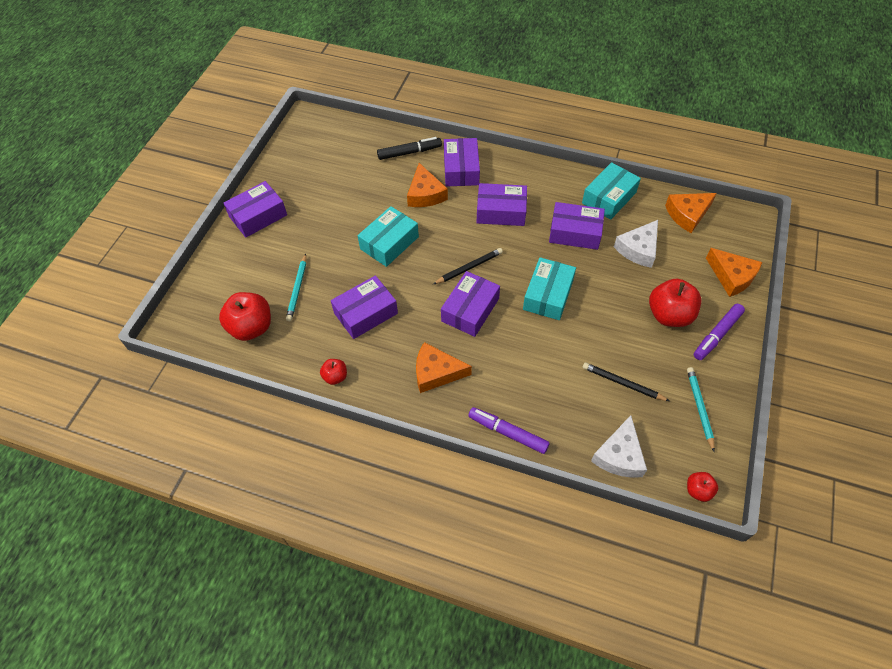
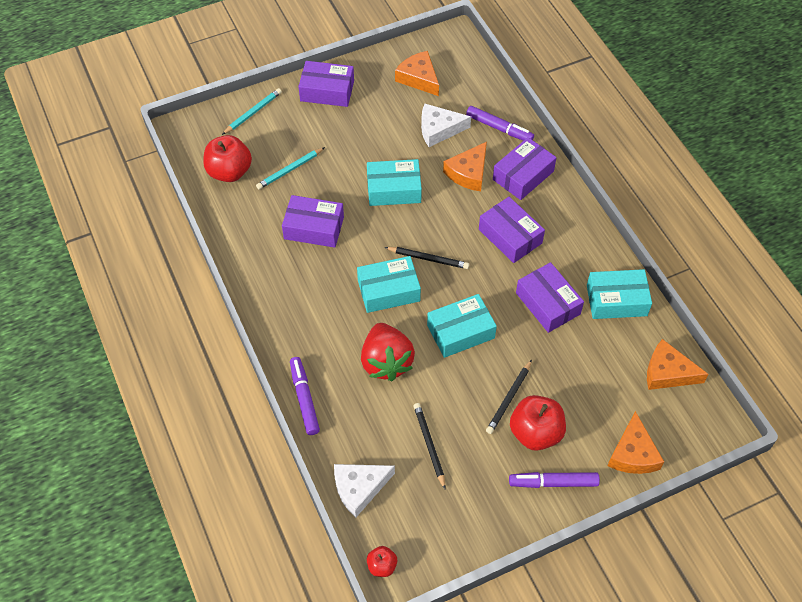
camera: 45 degrees right, 0 degrees up
red apple [320,359,347,385] -> none
black marker [377,137,442,160] -> purple marker [466,106,534,141]
orange cheese [416,342,472,393] -> orange cheese moved to [395,51,439,96]
purple box [441,271,500,337] -> turquoise box [357,256,421,313]
white cheese [614,220,658,268] -> white cheese moved to [421,104,471,147]
turquoise pencil [687,367,715,452] -> turquoise pencil moved to [222,88,282,135]
none -> red strawberry [361,323,415,381]
none -> black pencil [486,360,532,434]

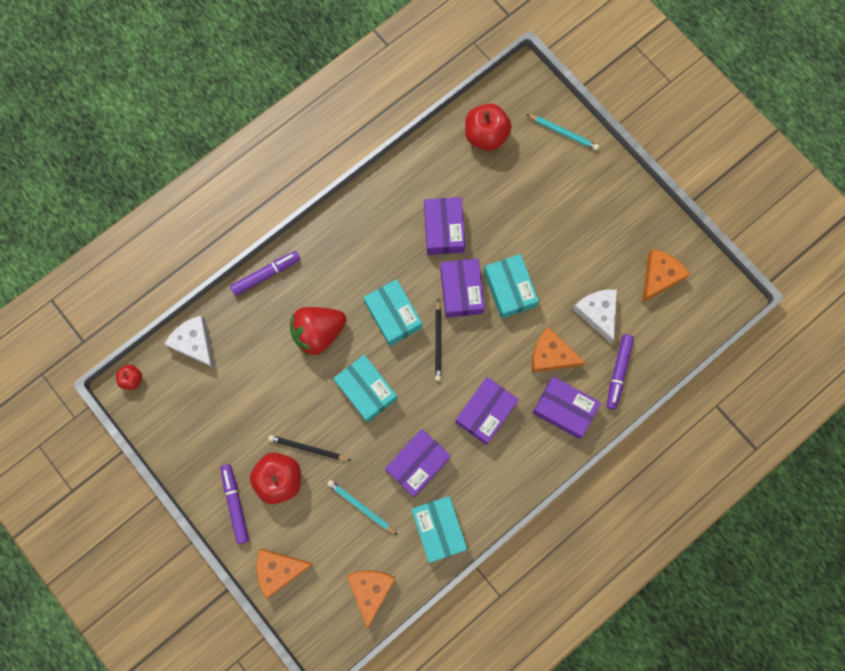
camera: 75 degrees right, 20 degrees up
turquoise pencil [256,147,325,189] -> turquoise pencil moved to [327,480,398,535]
purple box [298,61,354,107] -> purple box moved to [440,258,485,318]
black pencil [413,403,445,489] -> none

